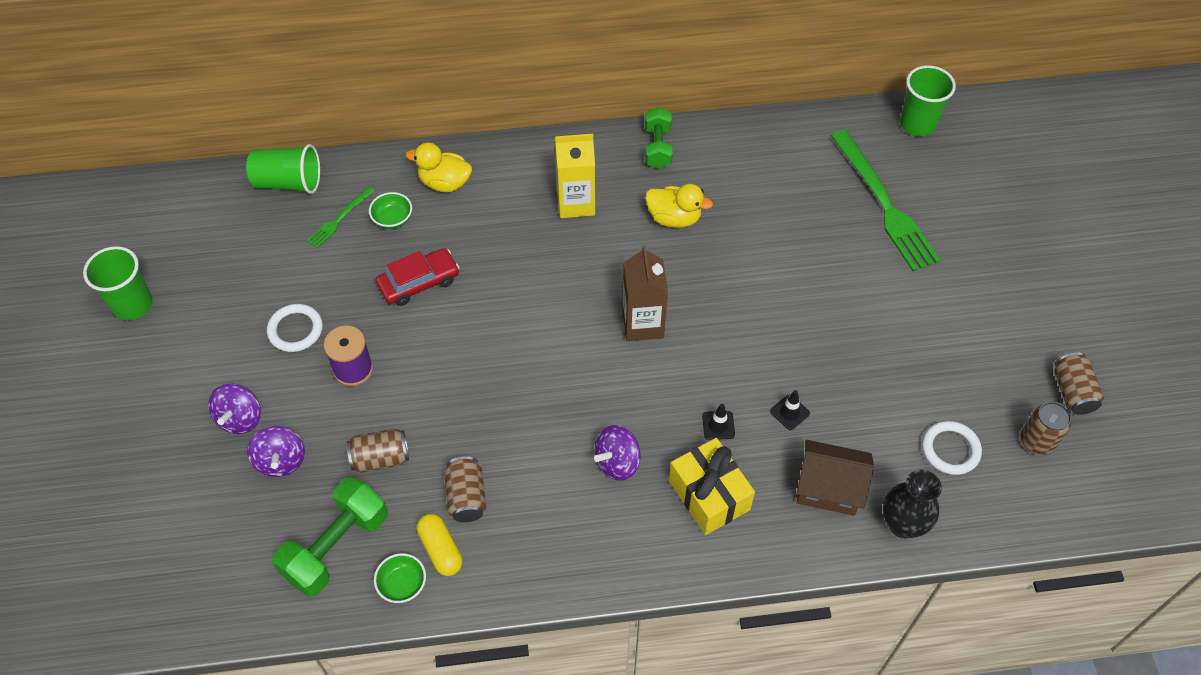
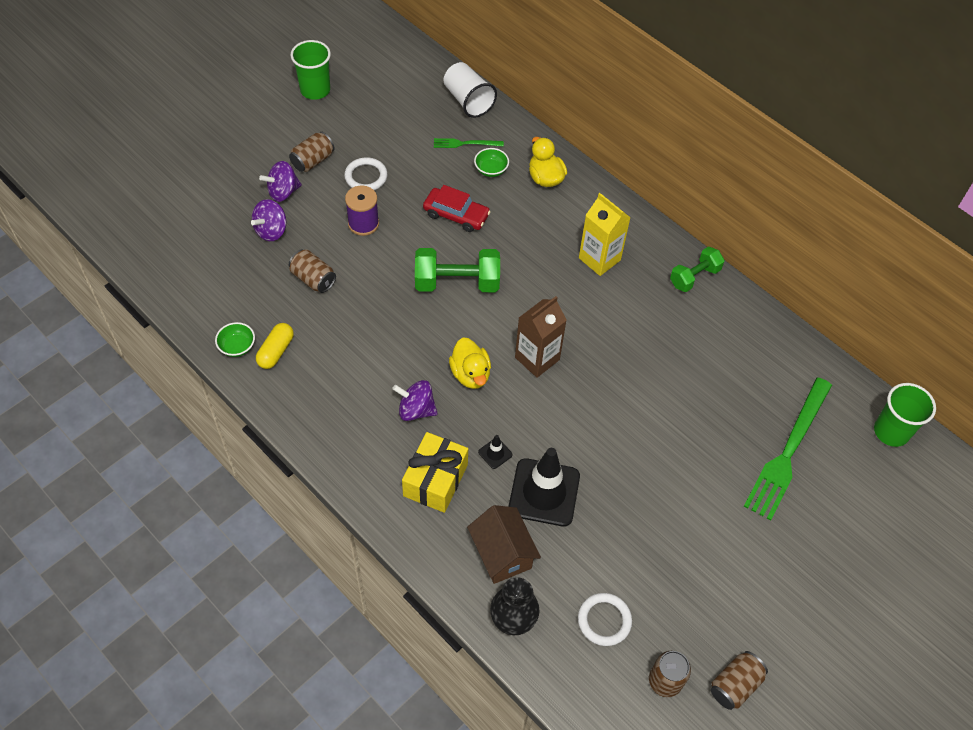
camera: 50 degrees right, 0 degrees up
green cup [246,144,320,194] -> white cup [444,62,497,118]
green dumbbell [272,477,388,597] -> green dumbbell moved to [415,248,500,292]
brown can [444,456,486,522] -> brown can moved to [289,132,334,172]
yellow duck [645,184,713,228] -> yellow duck moved to [449,338,491,389]
black traffic cone [770,390,810,430] -> black traffic cone [508,448,580,527], size x2.39

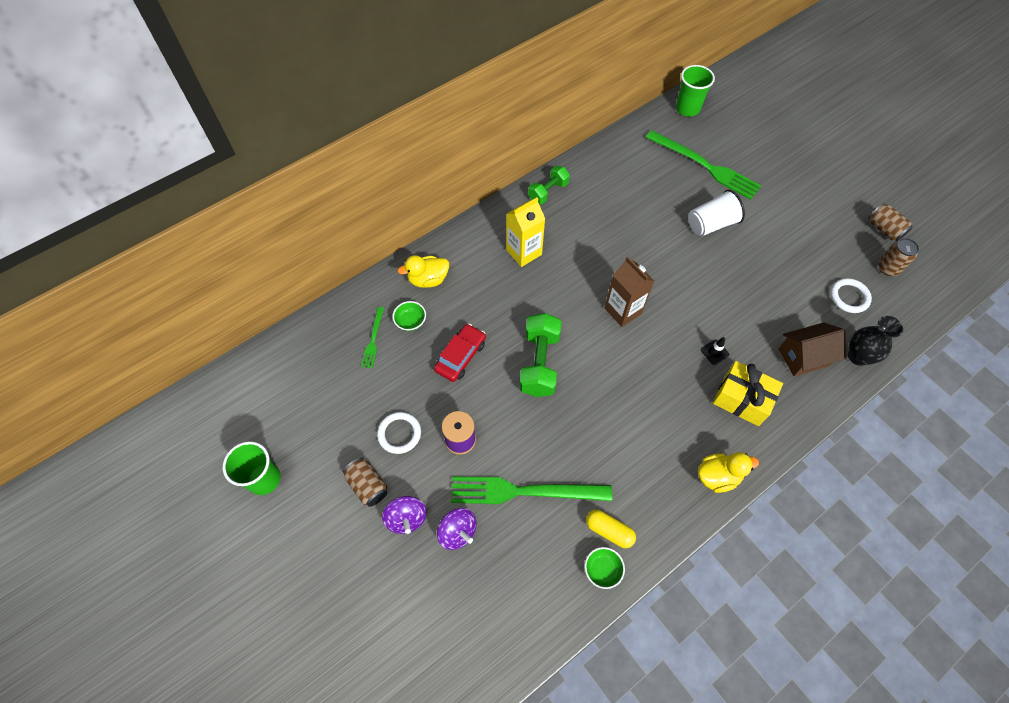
camera: 80 degrees left, 5 degrees up
brown can [289,249,336,293] -> green fork [451,476,612,504]
purple spinning top [392,380,438,421] -> none
white cup [444,62,497,118] -> white cup moved to [689,189,745,236]
yellow duck [449,338,491,389] -> yellow duck moved to [698,452,759,493]
black traffic cone [508,448,580,527] -> none
green dumbbell [670,247,725,292] -> green dumbbell turned 75 degrees clockwise [528,166,570,204]

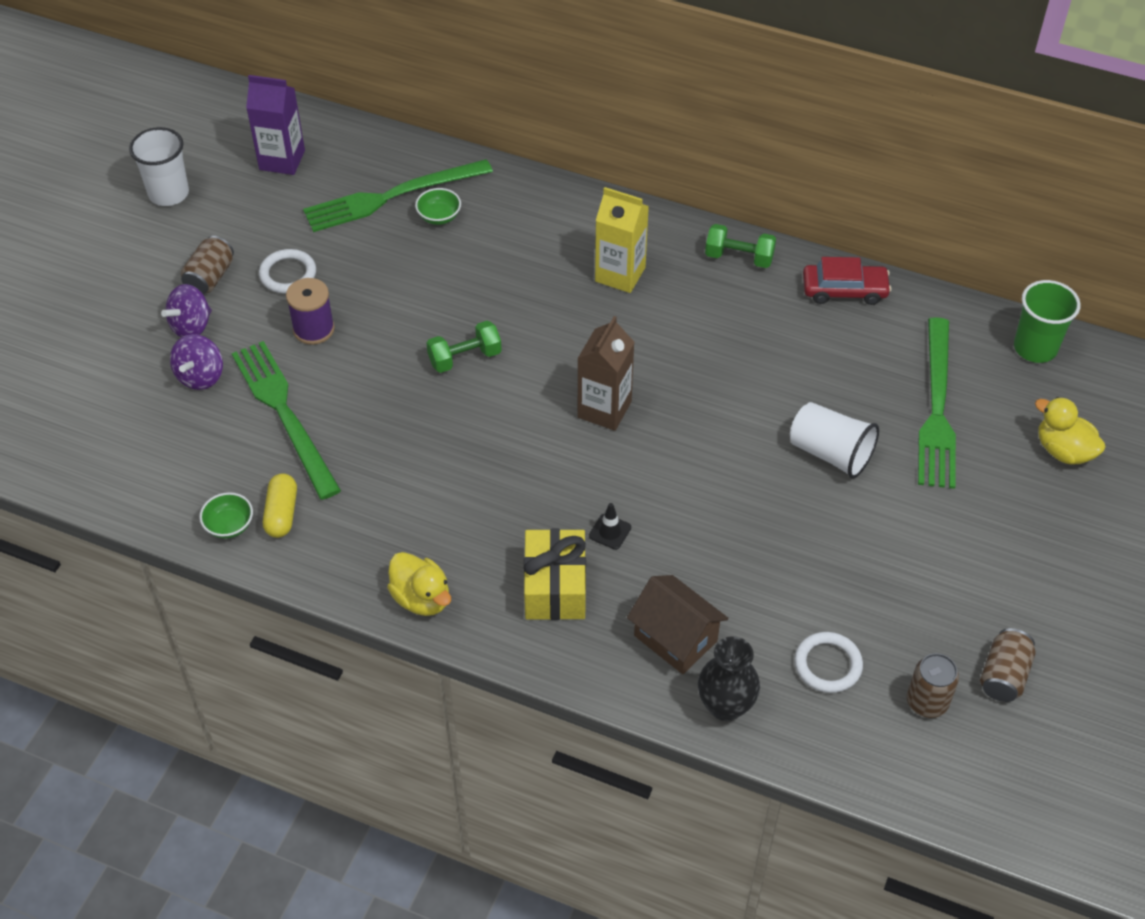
camera: 60 degrees right, 10 degrees down
green cup [223,441,280,495] -> white cup [129,127,189,206]
green fork [361,307,384,368] -> green fork [303,159,493,232], size x2.10
yellow duck [397,255,449,288] -> yellow duck moved to [1035,397,1106,465]
red car [434,324,486,382] -> red car moved to [803,257,891,305]
green dumbbell [520,313,562,397] -> green dumbbell [427,321,502,373], size x0.64
none -> purple carton [246,75,305,175]

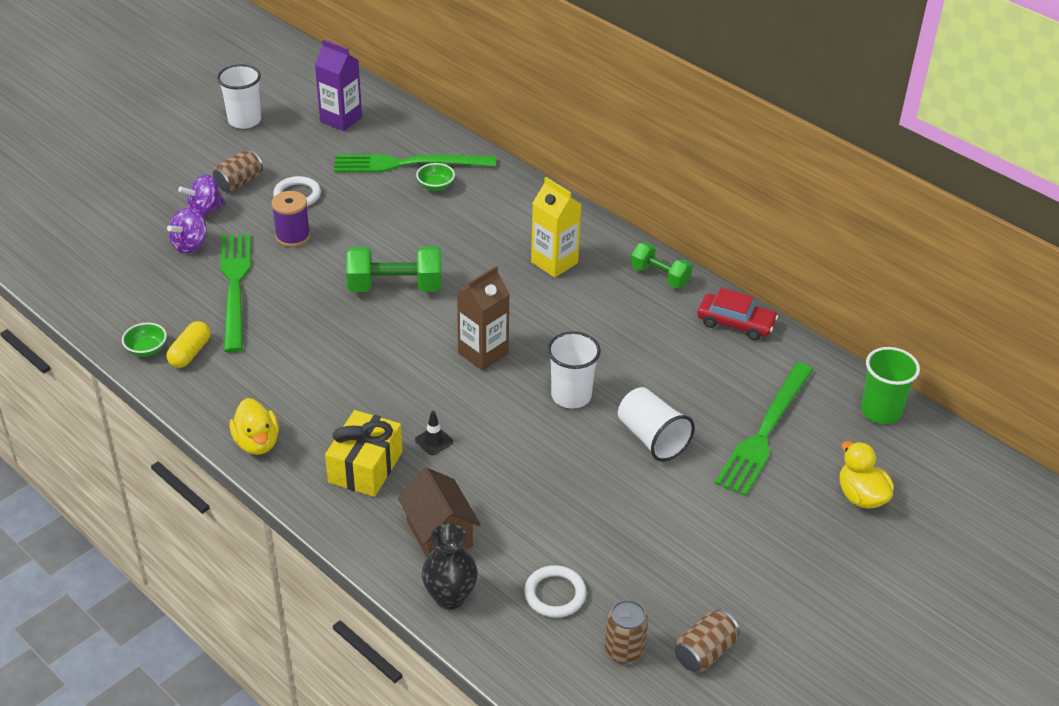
camera: 20 degrees right, 10 degrees down
green dumbbell [427,321,502,373] -> green dumbbell [346,246,441,292], size x1.57
none -> white cup [547,331,601,409]

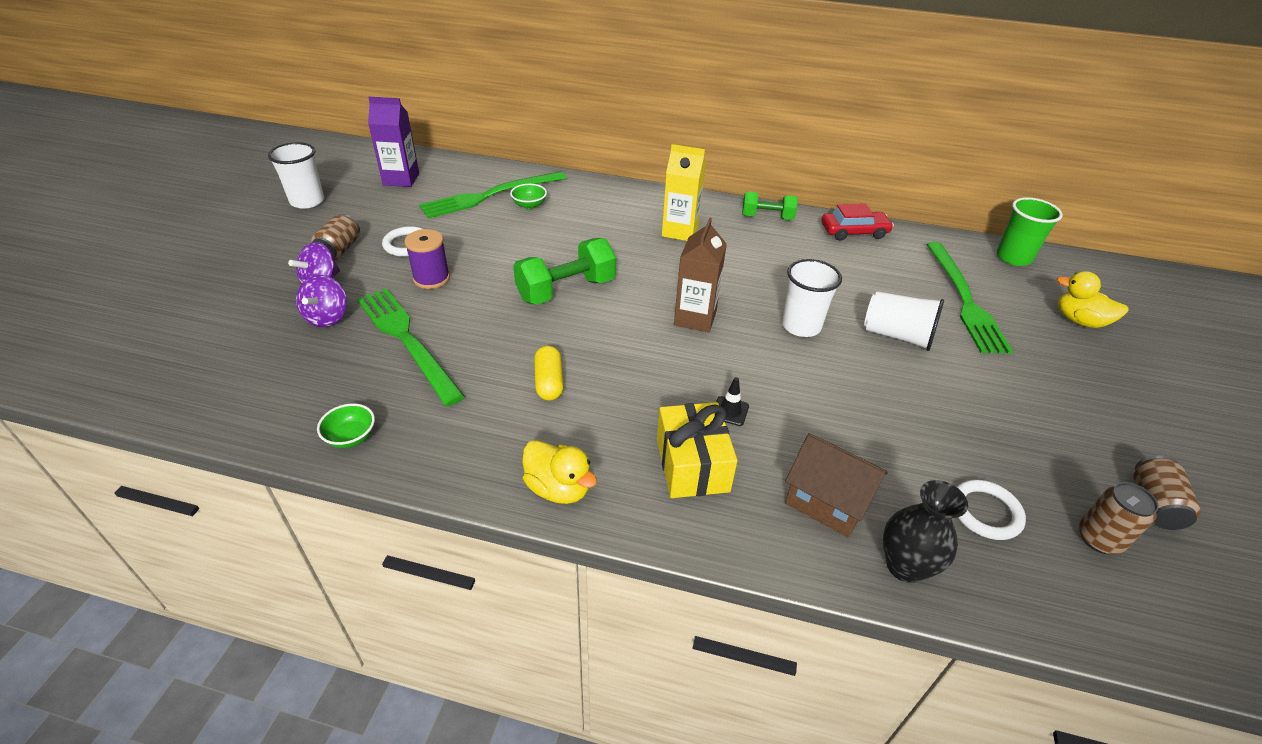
camera: 30 degrees left, 0 degrees up
yellow capsule [166,321,210,368] -> yellow capsule moved to [534,346,564,401]

